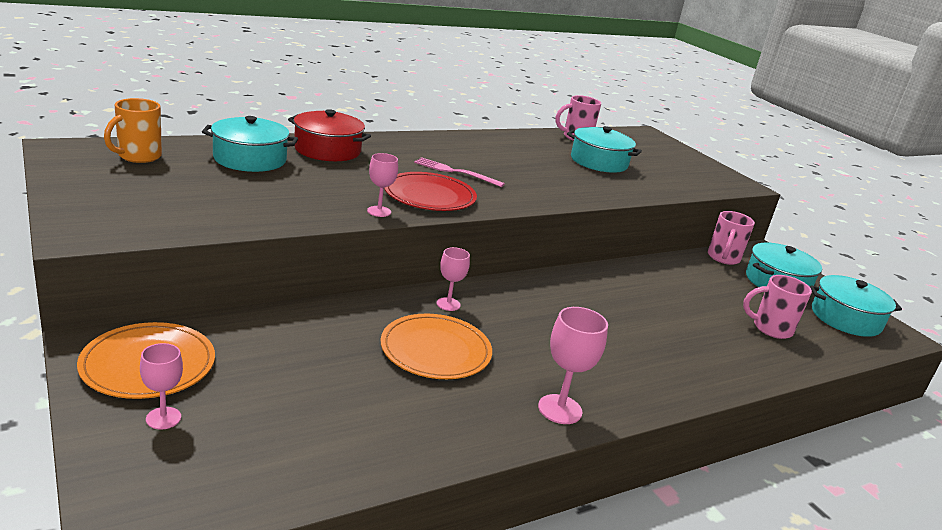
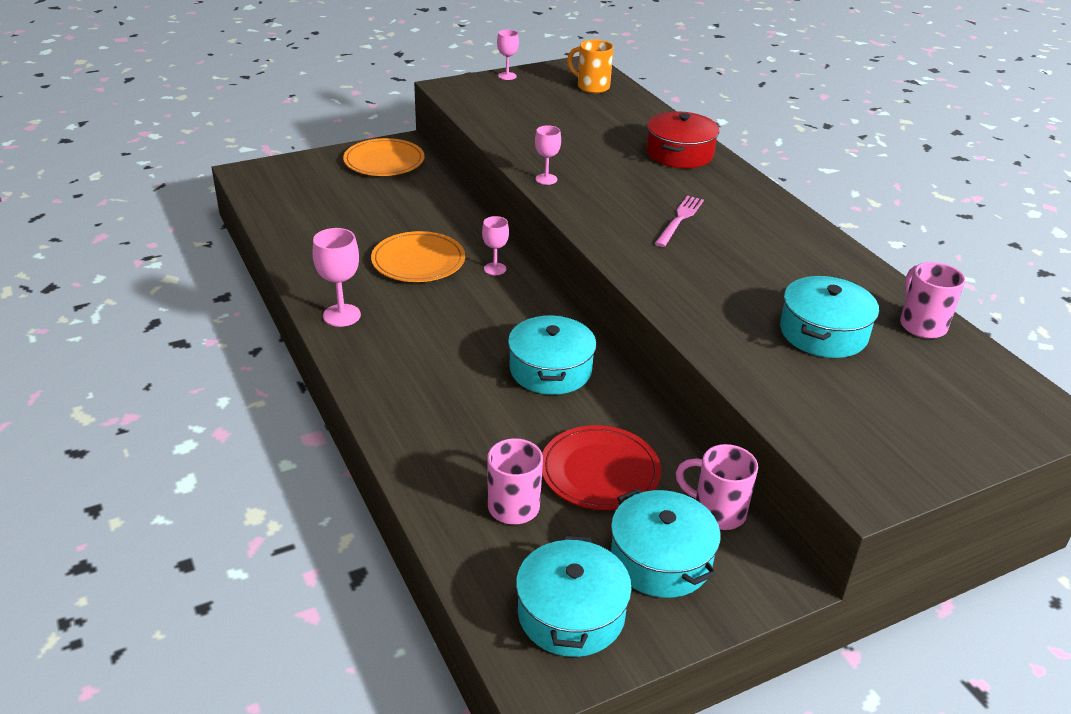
camera: 95 degrees right, 10 degrees up
pink goblet [140,343,183,430] -> pink goblet moved to [497,29,519,80]
turquoise pot [202,116,298,172] -> turquoise pot moved to [508,315,597,395]
red plate [384,172,477,211] -> red plate moved to [542,425,661,510]

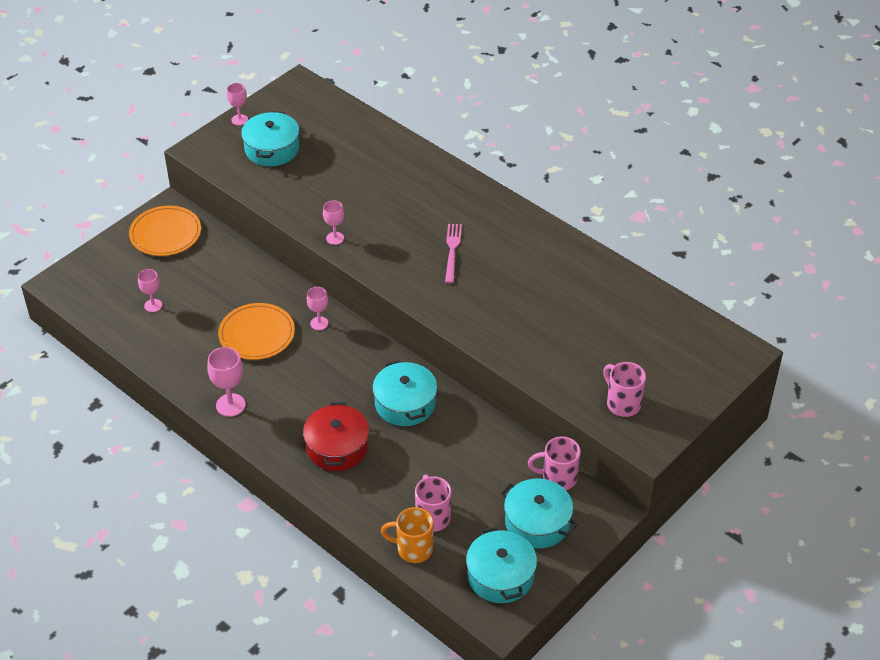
camera: 20 degrees left, 10 degrees up
red plate [542,425,661,510] -> none
orange mug [567,39,614,93] -> orange mug moved to [381,507,433,563]
red pot [647,111,719,168] -> red pot moved to [303,402,369,471]
turquoise pot [780,276,879,358] -> turquoise pot moved to [241,111,299,166]
pink mug [900,262,965,339] -> pink mug moved to [603,362,646,417]
none -> pink goblet [138,269,162,312]

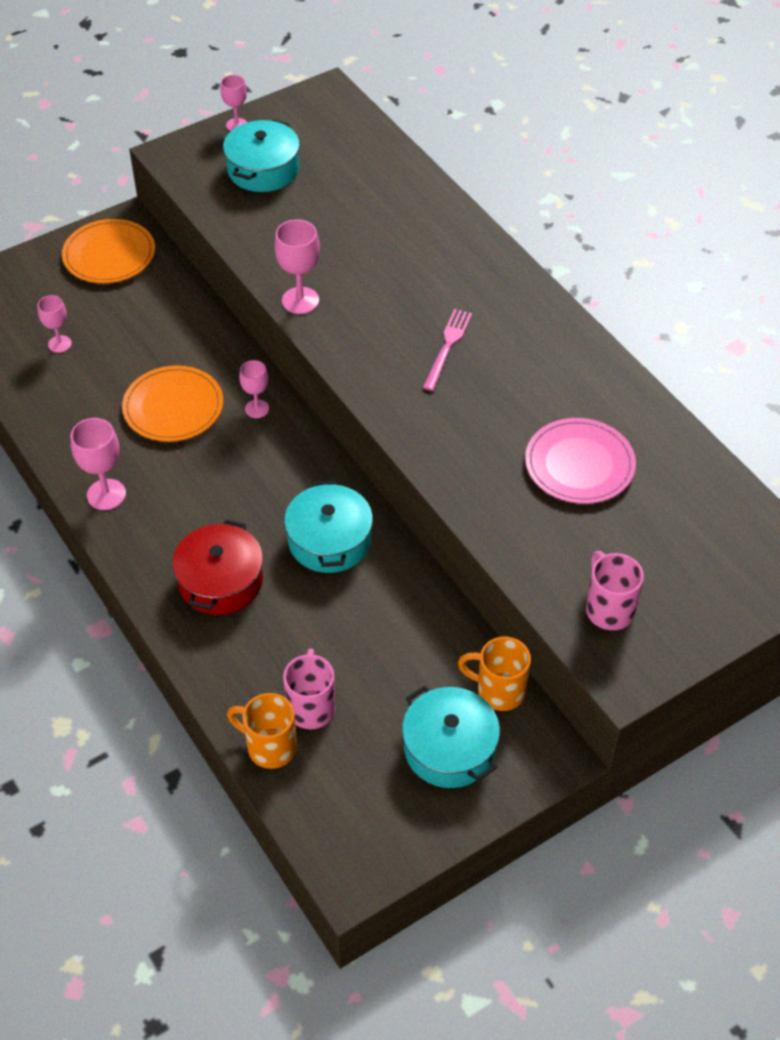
camera: 15 degrees right, 5 degrees up
pink goblet [323,200,344,245] -> pink goblet [274,219,320,314], size x1.55
turquoise pot [466,527,537,603] -> none
pink mug [528,436,581,490] -> orange mug [458,637,531,711]
none -> pink plate [525,418,636,504]

